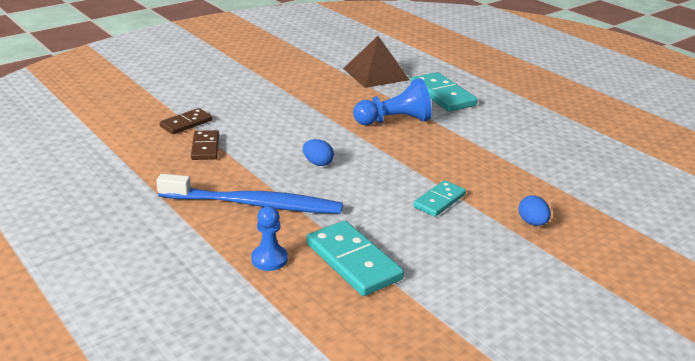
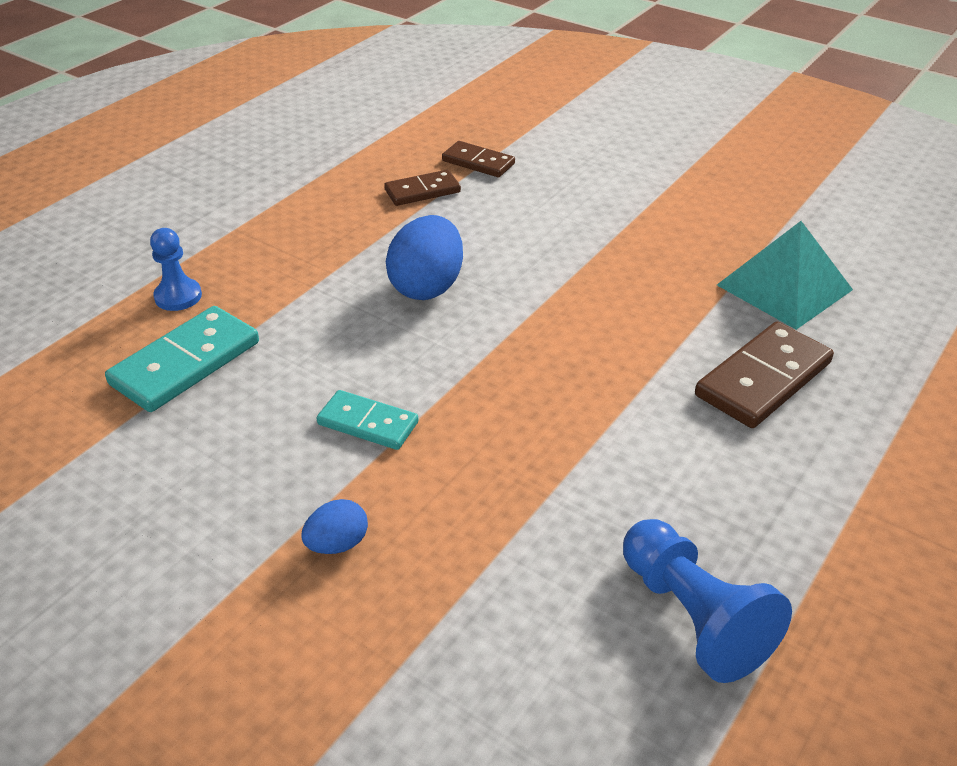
camera: 75 degrees right, 10 degrees up
blue toothbrush [156,174,343,214] -> none
blue egg [303,139,334,166] -> blue egg [385,215,463,300], size x1.87
brown pyramid [343,36,409,88] -> turquoise pyramid [717,221,853,330]
blue pawn [353,78,432,125] -> blue pawn moved to [623,519,792,683]
turquoise domino [411,72,478,112] -> brown domino [695,322,834,428]

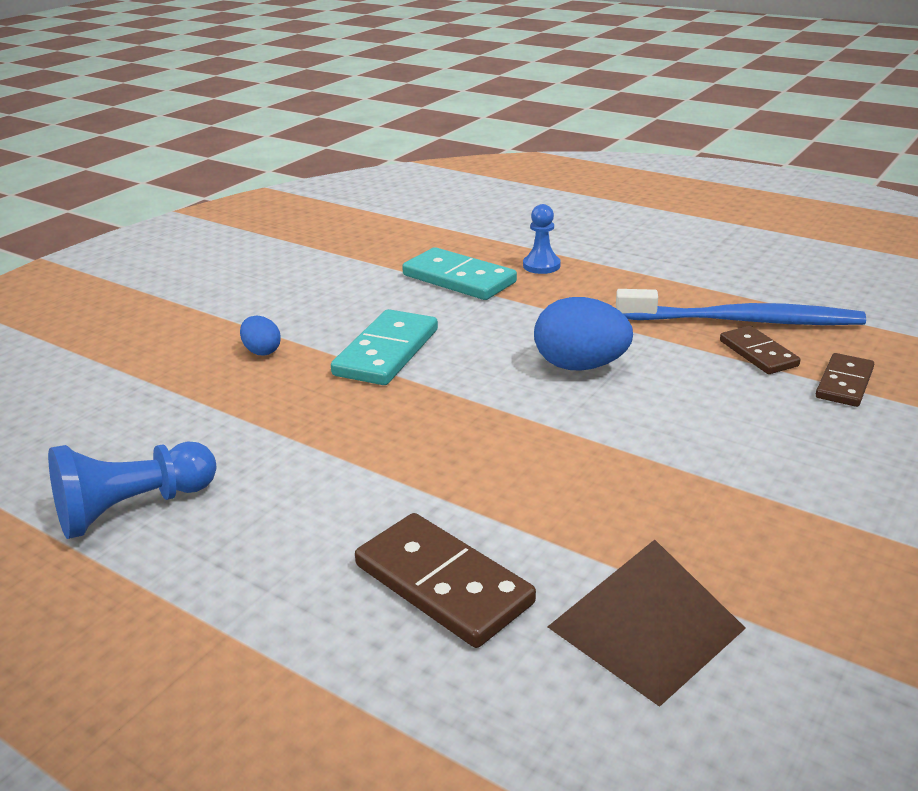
camera: 90 degrees right, 10 degrees down
turquoise domino [317,390,418,450] -> turquoise domino [331,309,438,385], size x1.61
turquoise pyramid [717,221,853,330] -> brown pyramid [547,540,746,707]
none -> blue toothbrush [616,289,866,325]

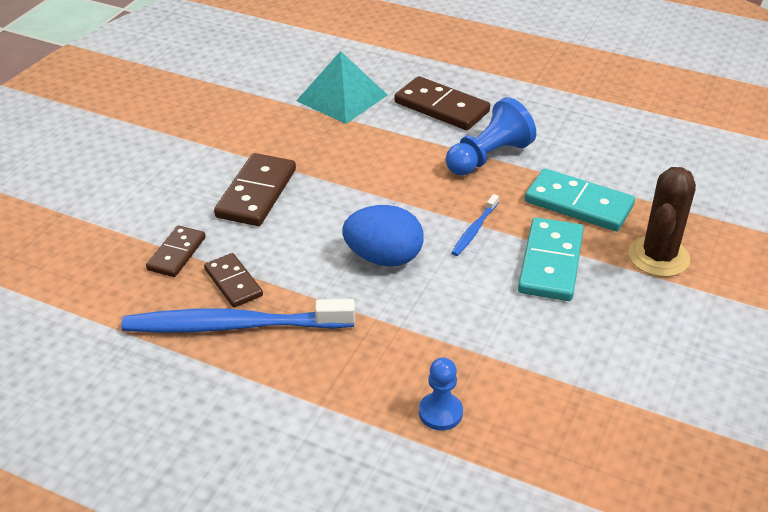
camera: 170 degrees right, 10 degrees up
blue pawn [48,441,216,539] -> blue pawn moved to [446,97,536,175]
blue egg [240,316,281,355] -> brown cactus [628,167,696,277]
turquoise domino [402,247,517,300] -> turquoise domino moved to [525,168,635,231]
brown pyramid [547,540,746,707] -> turquoise pyramid [296,51,387,124]
none -> brown domino [214,153,296,226]
none -> blue toothbrush [452,194,499,256]

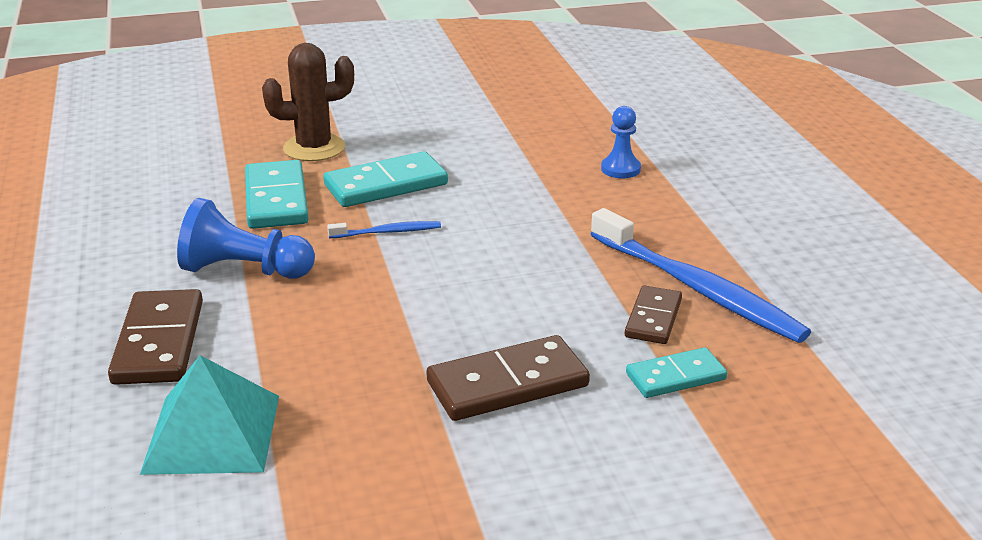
camera: 130 degrees left, 10 degrees down
brown domino [146,226,206,277] -> turquoise domino [626,347,727,398]
blue egg [342,205,424,266] -> none

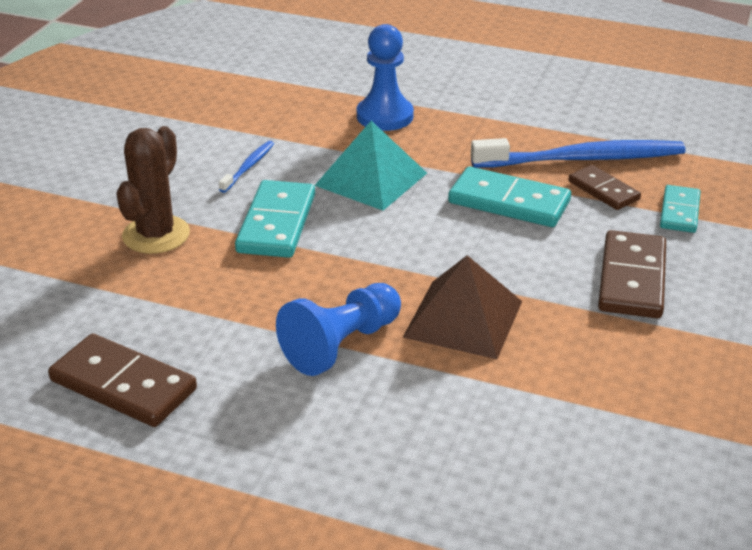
camera: 55 degrees left, 5 degrees up
brown domino [108,289,203,385] -> brown domino moved to [48,334,197,427]
turquoise pyramid [140,355,279,475] -> turquoise pyramid moved to [314,121,427,211]
turquoise domino [245,160,309,229] -> turquoise domino moved to [448,167,571,227]
blue toothbrush [327,221,441,238] -> blue toothbrush moved to [219,141,274,193]
blue pawn [601,106,641,178] -> blue pawn [357,24,414,131], size x1.59
none -> brown pyramid [402,255,522,359]

